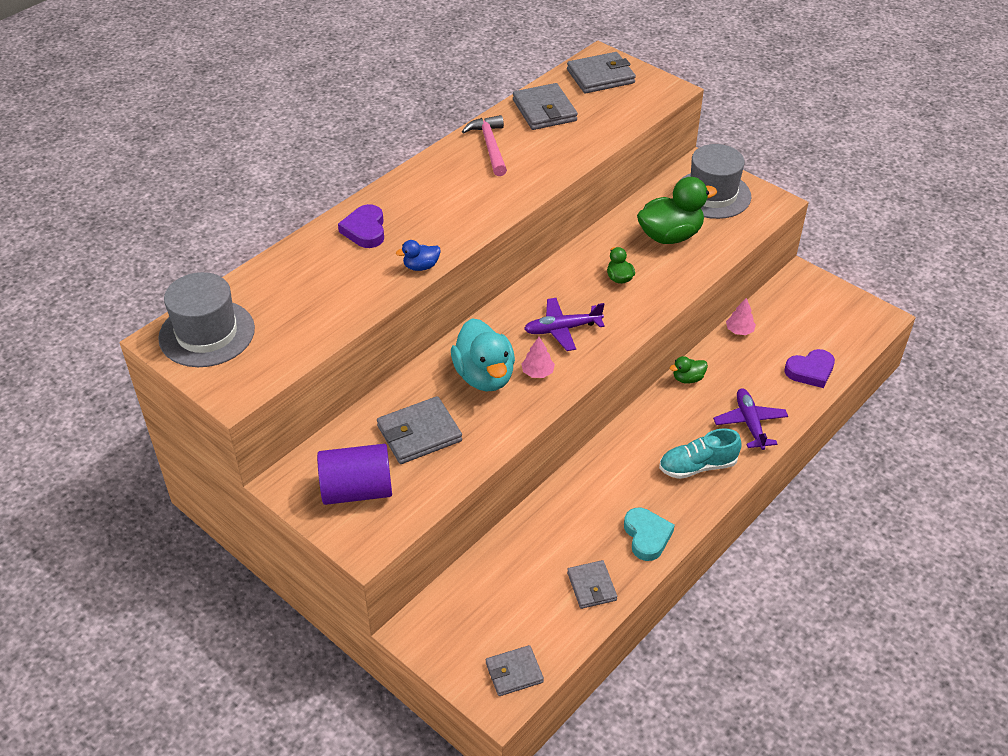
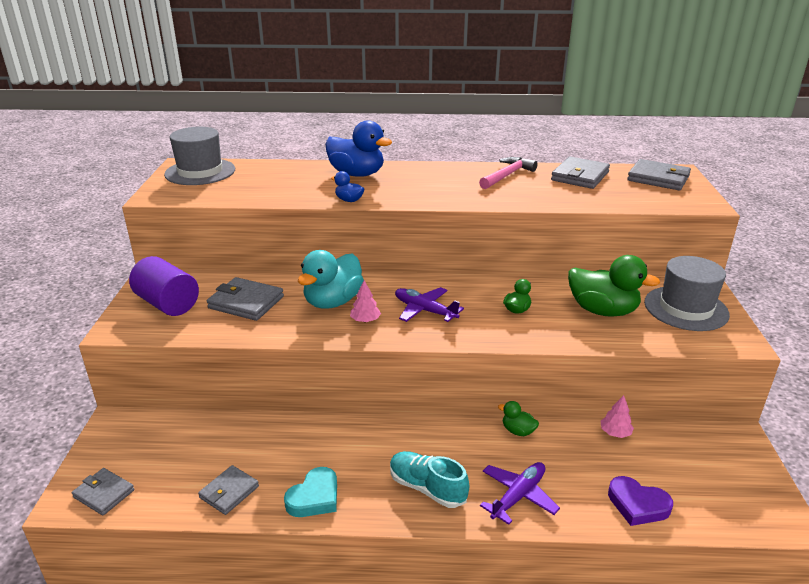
camera: 50 degrees right, 15 degrees down
purple heart [338,204,384,248] -> blue duck [325,120,392,177]

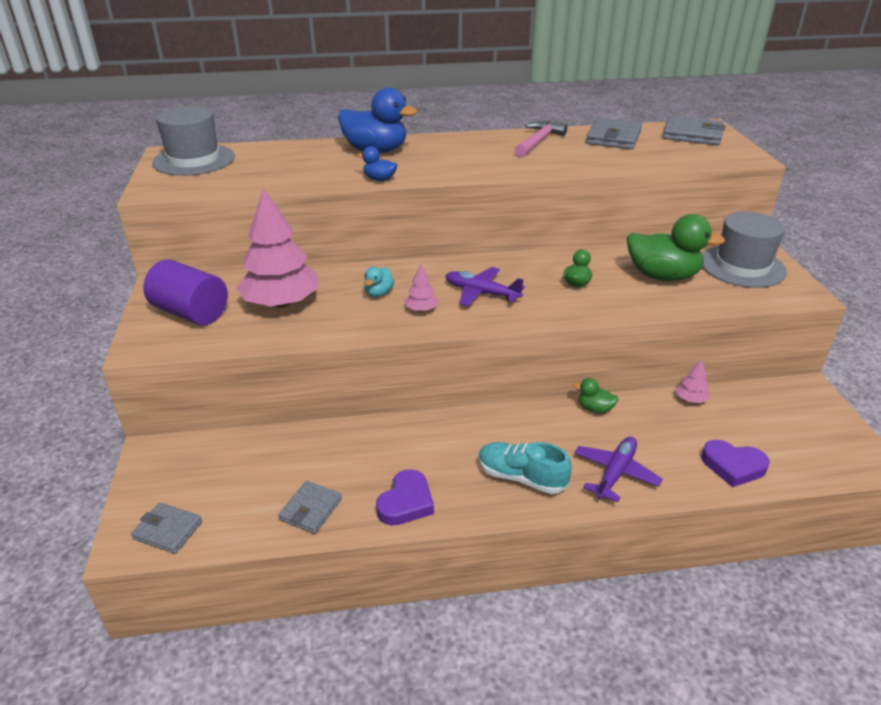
camera: 10 degrees left, 5 degrees up
grey wallet [207,277,284,321] -> pink tree [236,188,319,308]
turquoise heart [284,467,337,517] -> purple heart [376,469,434,525]
turquoise duck [298,250,364,309] -> turquoise duck [364,267,395,297], size x0.47

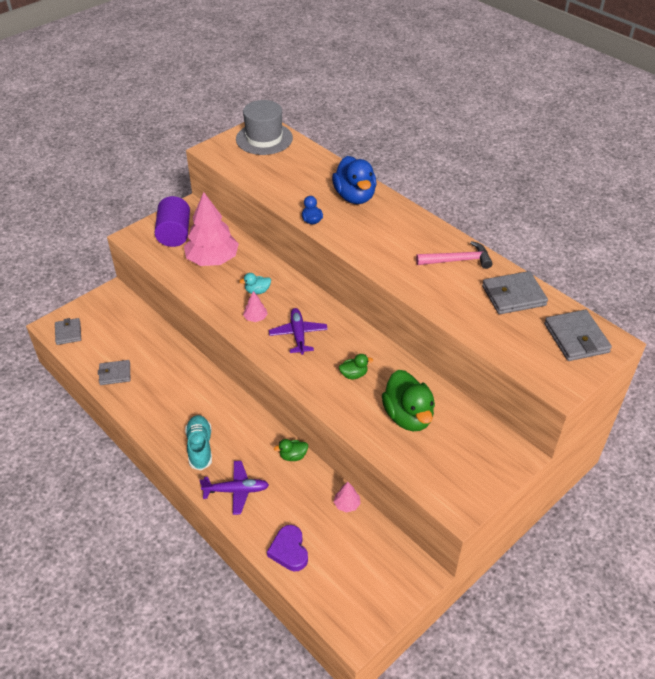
camera: 55 degrees right, 10 degrees up
purple heart [376,469,434,525] -> none
green duck [573,378,619,413] -> green duck turned 90 degrees counterclockwise [274,439,308,461]
grey hat [702,212,787,288] -> none

